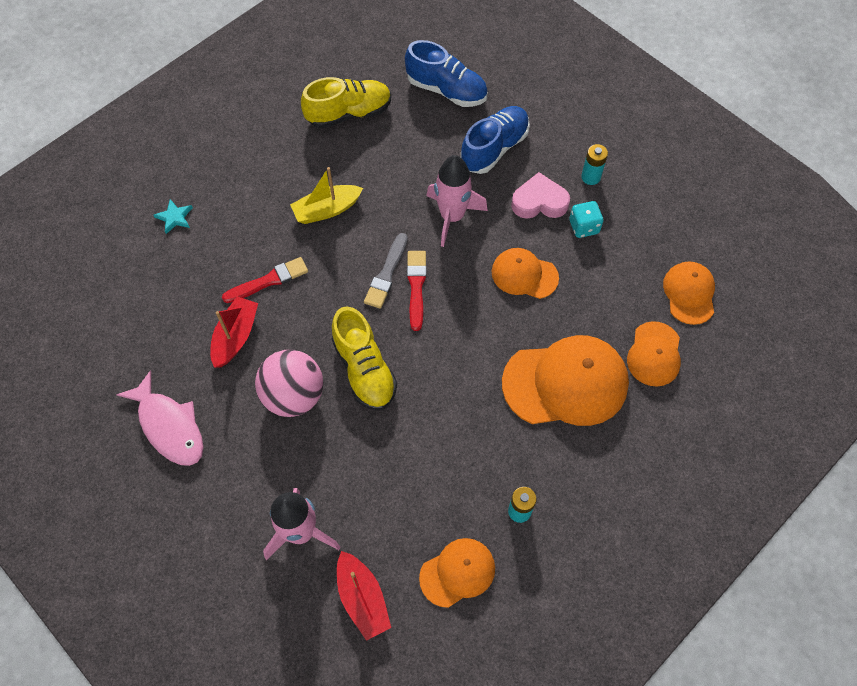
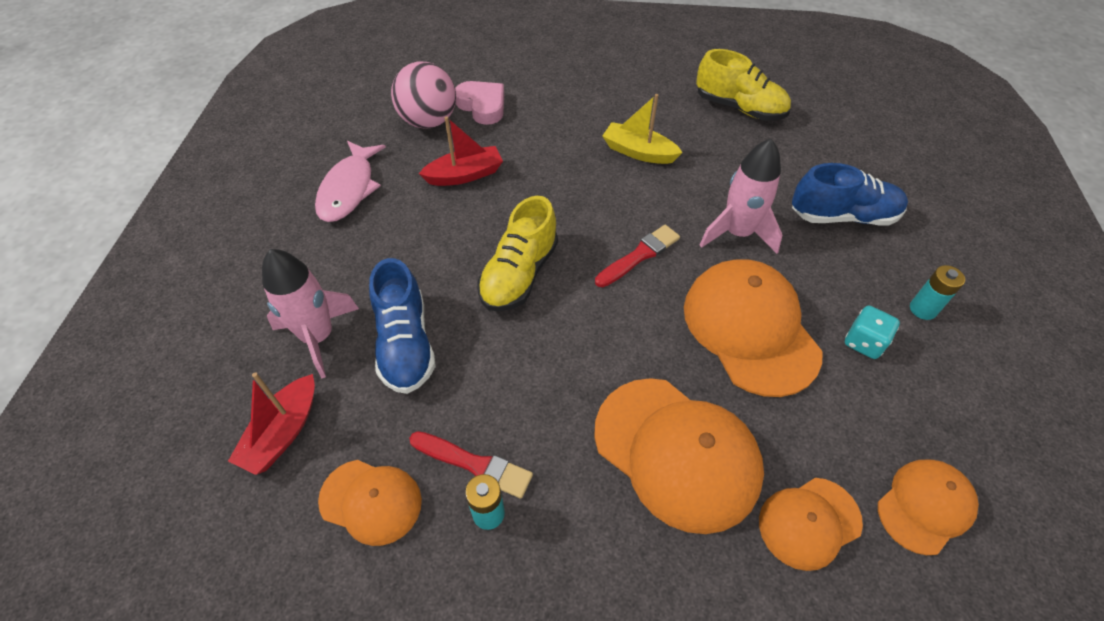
camera: 50 degrees right, 10 degrees down
turquoise star [153,199,193,234] -> none
red brush [222,257,308,303] -> red brush moved to [409,431,533,499]
pink ball [255,350,323,417] -> pink ball moved to [391,62,456,129]
grey brush [364,233,408,309] -> none
blue shoe [405,40,488,107] -> blue shoe moved to [369,258,436,394]
orange cap [492,248,559,299] -> orange cap [684,259,823,397], size x1.76
pink heart [511,172,570,219] -> pink heart moved to [455,81,504,125]

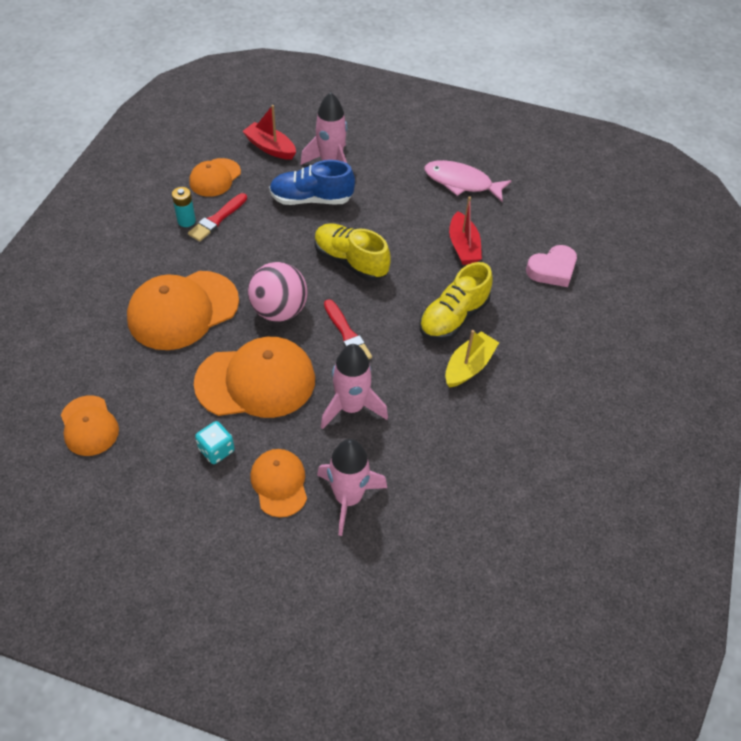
camera: 100 degrees right, 0 degrees up
pink ball [391,62,456,129] -> pink ball moved to [248,262,307,322]
yellow shoe [696,49,791,121] -> yellow shoe moved to [419,262,493,341]
orange cap [759,478,863,571] -> orange cap moved to [250,449,307,517]
blue shoe [792,163,908,226] -> pink rocket [317,439,387,536]
turquoise battery [910,265,965,320] -> none

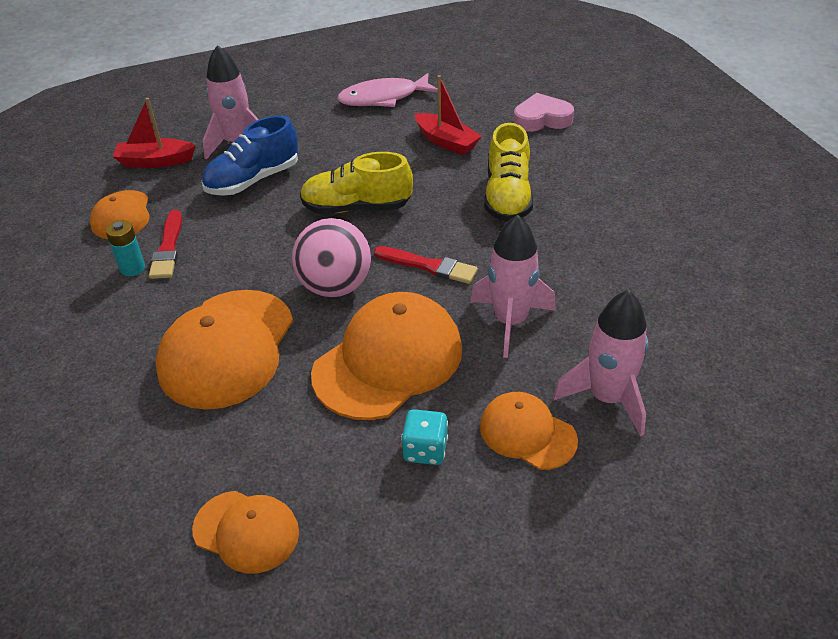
camera: 35 degrees left, 10 degrees down
yellow boat [445,330,499,388] -> none
pink heart [526,245,577,287] -> pink heart turned 120 degrees counterclockwise [514,93,574,132]

